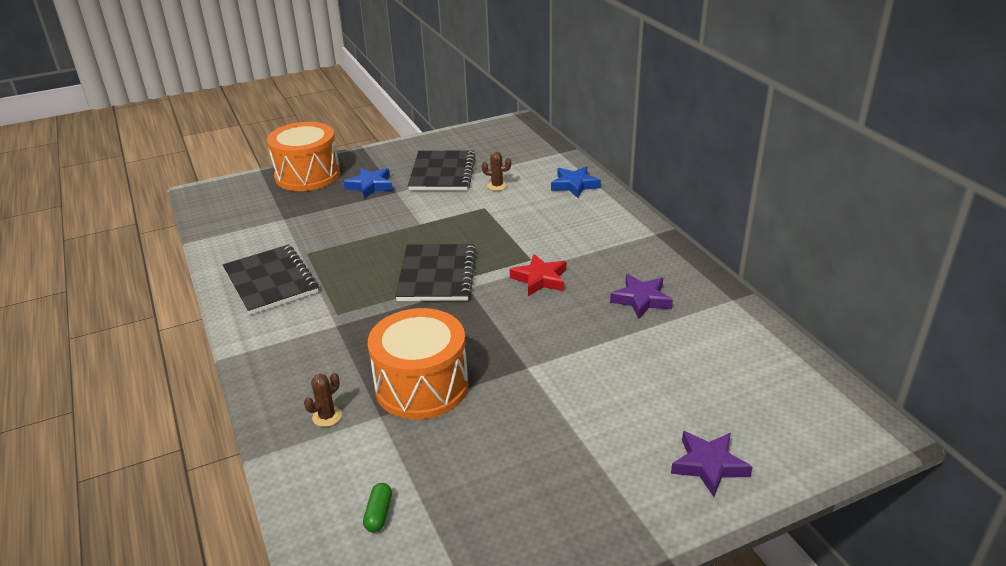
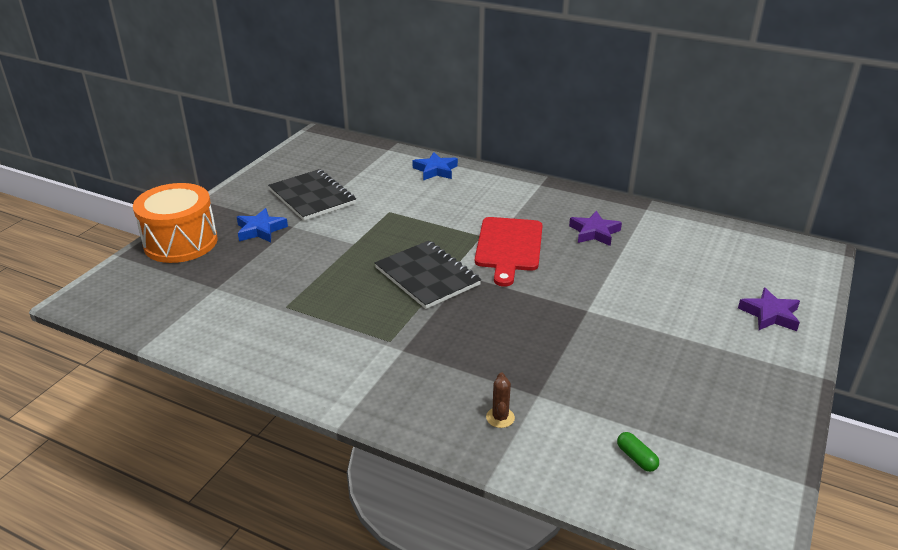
camera: 40 degrees left, 0 degrees up
black notebook [223,245,319,315] -> none
orange drum [368,308,468,420] -> none
brown cactus [482,152,511,191] -> none
red star [510,254,566,296] -> red cutting board [475,217,543,287]

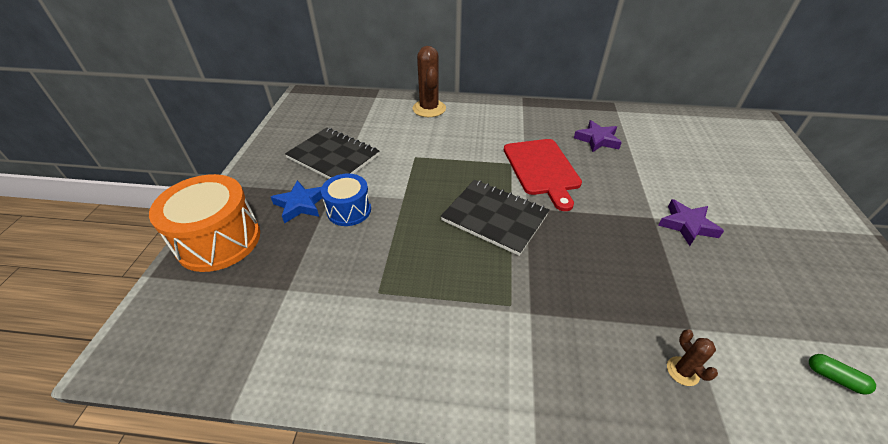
camera: 20 degrees left, 10 degrees up
blue star [412,152,458,180] -> brown cactus [413,46,446,117]
purple star [738,287,800,331] -> purple star moved to [658,199,724,246]
none -> blue drum [321,174,371,226]

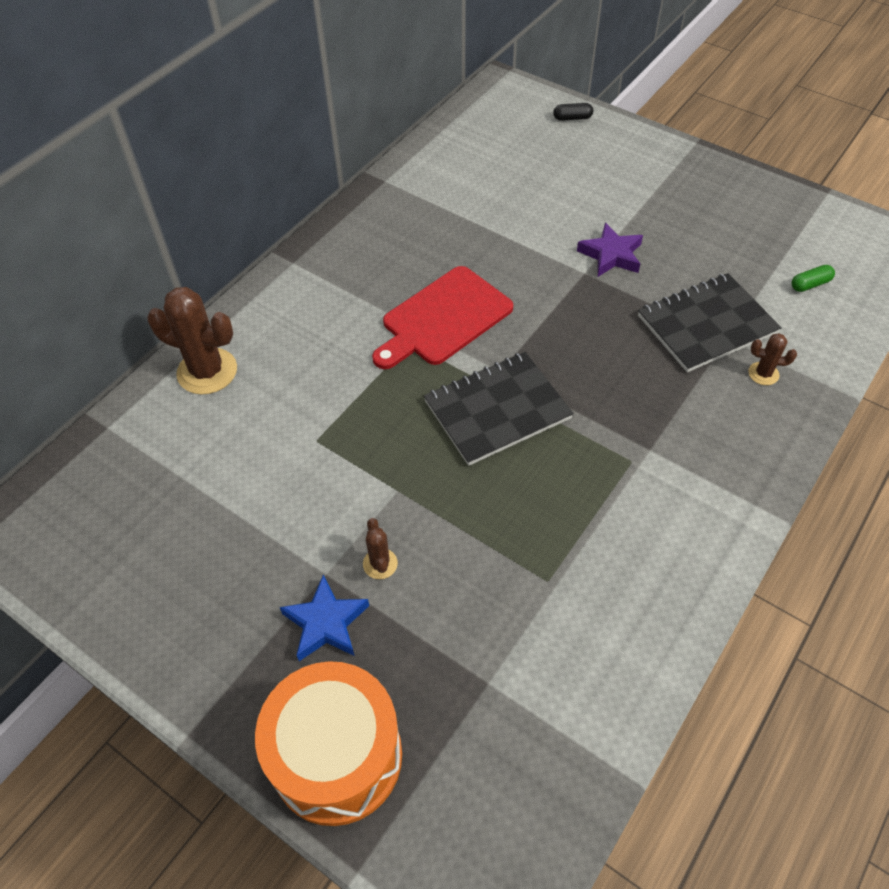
camera: 60 degrees left, 10 degrees up
black notebook [285,128,379,179] -> black notebook moved to [638,273,782,372]
blue drum [321,174,371,226] -> brown cactus [363,518,398,579]
red cutting board [504,139,582,211] -> red cutting board turned 120 degrees clockwise [372,266,513,369]
purple star [574,120,622,152] -> none
none -> black capsule [553,103,593,121]

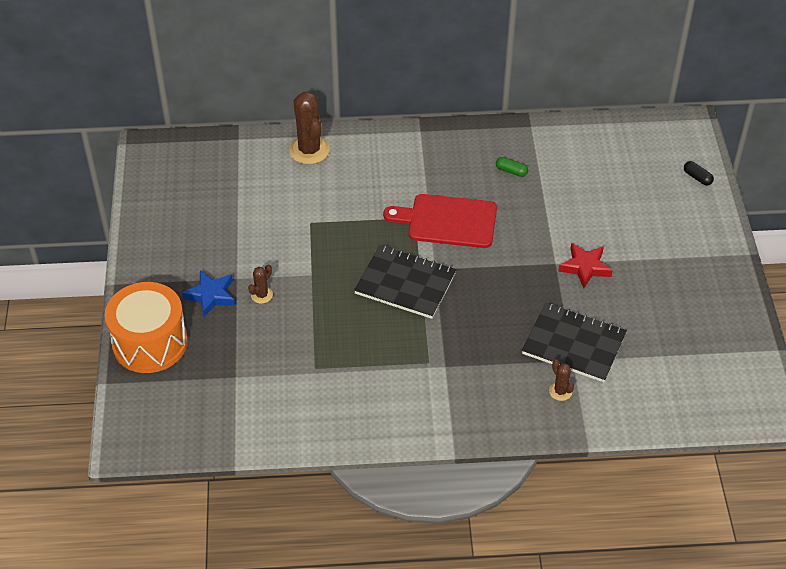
camera: 50 degrees right, 5 degrees down
purple star [577,223,643,277] -> red star [559,243,613,288]
green capsule [792,265,835,292] -> green capsule moved to [496,157,528,177]

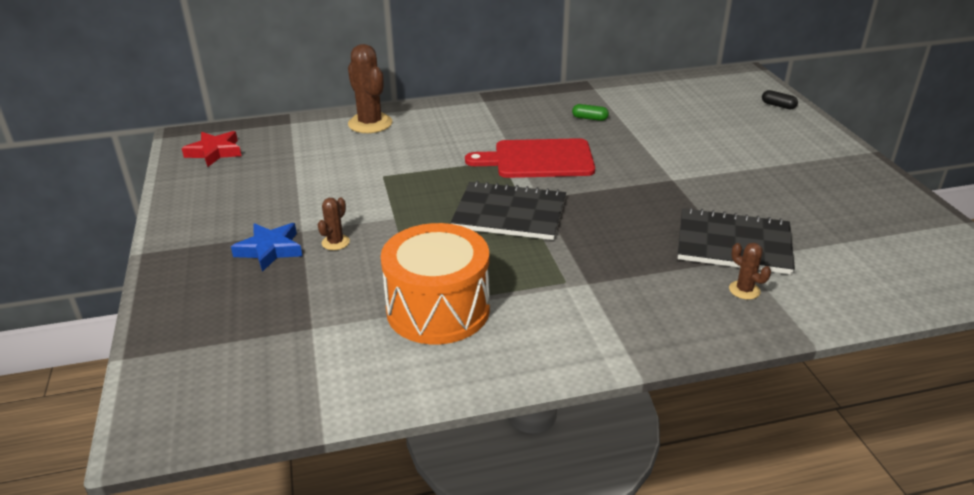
camera: 10 degrees left, 15 degrees down
orange drum [105,282,188,373] -> orange drum moved to [381,223,490,345]
red star [559,243,613,288] -> red star moved to [182,131,241,167]

